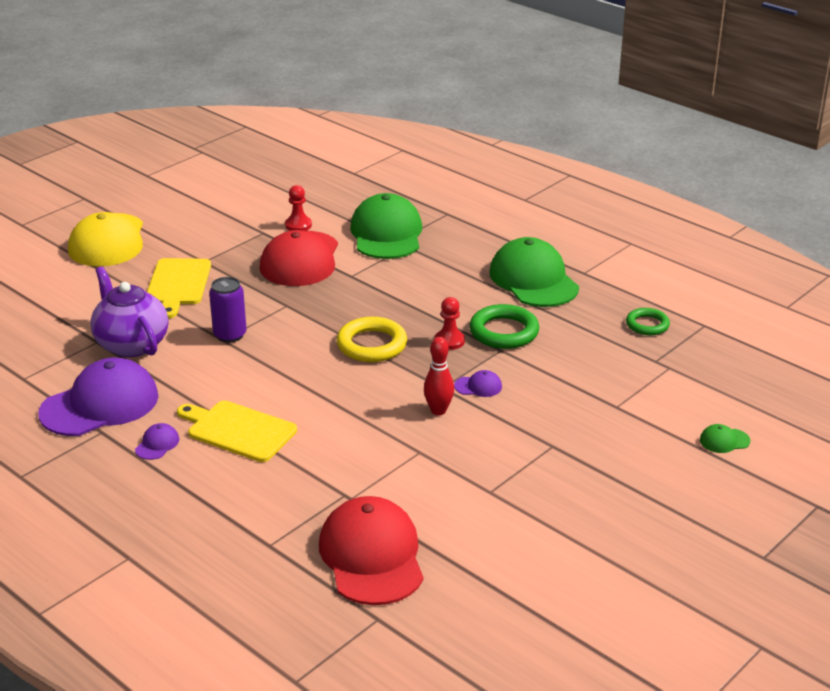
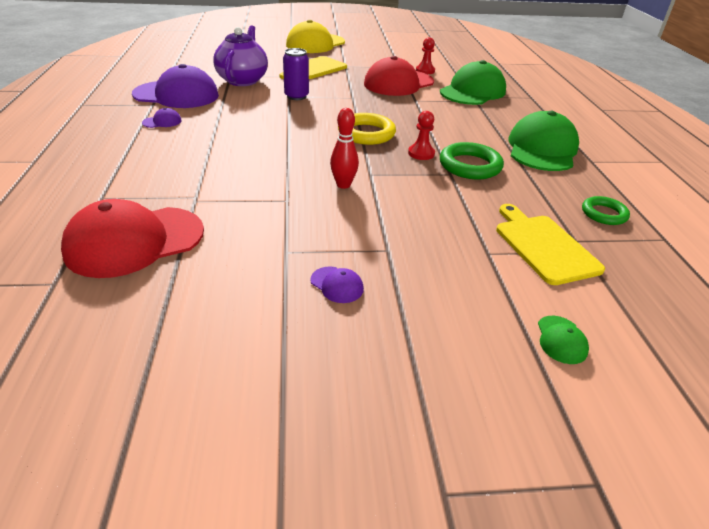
camera: 40 degrees right, 5 degrees up
yellow cutting board [177,401,297,462] -> yellow cutting board moved to [496,204,605,285]
red cap [319,496,423,605] -> red cap turned 150 degrees counterclockwise [61,199,204,278]
purple cap [454,370,502,397] -> purple cap moved to [310,266,364,303]
green cap [700,424,750,453] -> green cap turned 120 degrees counterclockwise [538,316,589,364]

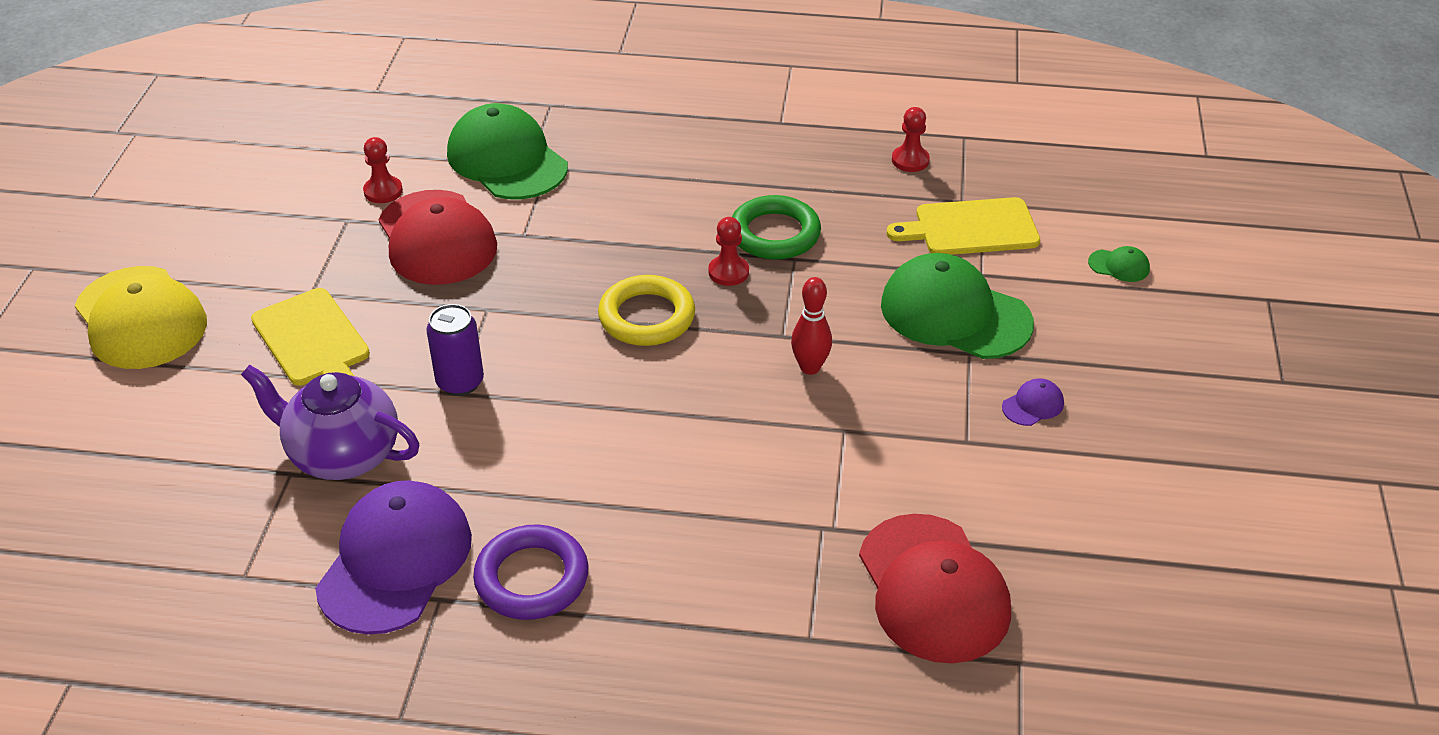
camera: 75 degrees left, 5 degrees up
purple cap [142,108,182,128] -> purple ring [473,525,589,620]
green cap [508,111,579,171] -> green cap moved to [881,253,1034,359]
green ring [582,196,630,225] -> red pawn [892,107,930,172]

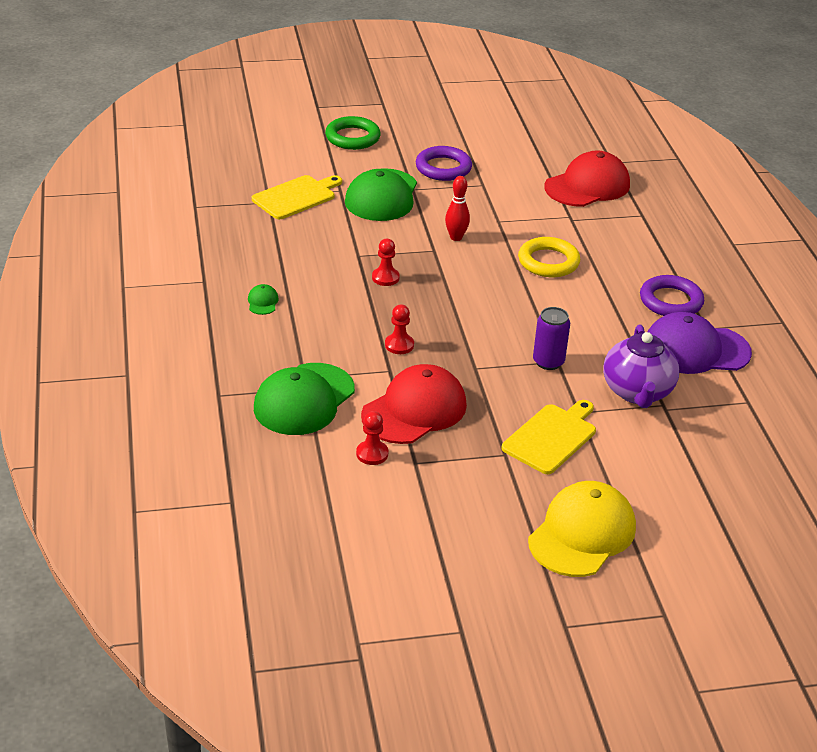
camera: 110 degrees left, 5 degrees down
yellow ring [598,275,695,346] -> yellow ring moved to [518,237,580,277]
green ring [732,195,821,260] -> green ring moved to [325,116,381,150]
yellow cutting board [887,197,1040,255] -> yellow cutting board turned 105 degrees counterclockwise [252,175,342,219]
red pawn [892,107,930,172] -> red pawn moved to [385,304,414,354]
purple cap [1002,378,1064,426] -> purple ring [416,146,472,181]
green cap [1088,246,1150,282] -> green cap moved to [248,284,279,315]

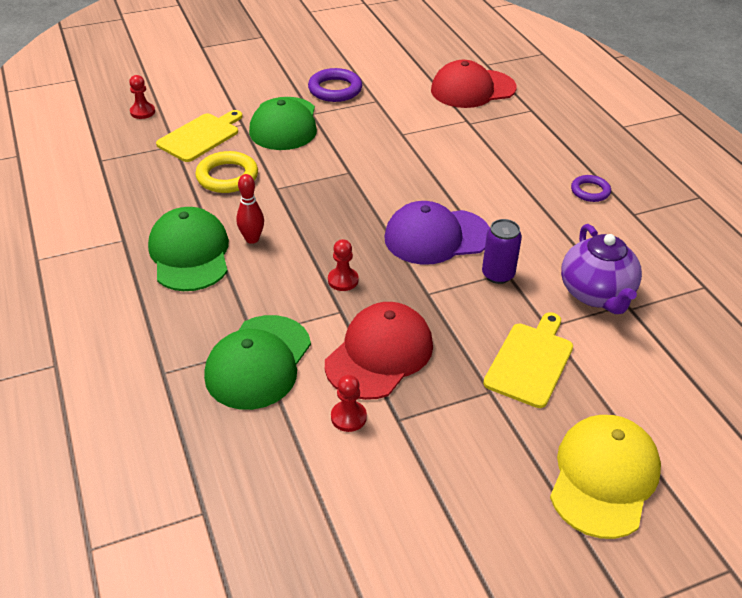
camera: 10 degrees left, 5 degrees up
green cap [248,284,279,315] -> green cap [148,207,229,291], size x2.48
green ring [325,116,381,150] -> none
red pawn [372,239,400,286] -> red pawn moved to [129,75,155,119]
red bowling pin [445,176,470,241] -> red bowling pin moved to [236,174,264,244]
yellow ring [518,237,580,277] -> yellow ring moved to [195,151,258,193]
red cap [544,151,630,207] -> red cap turned 150 degrees counterclockwise [431,60,516,108]
purple ring [640,275,704,316] -> purple ring [571,175,611,202], size x0.63
purple cap [648,312,752,374] -> purple cap moved to [384,201,490,265]

